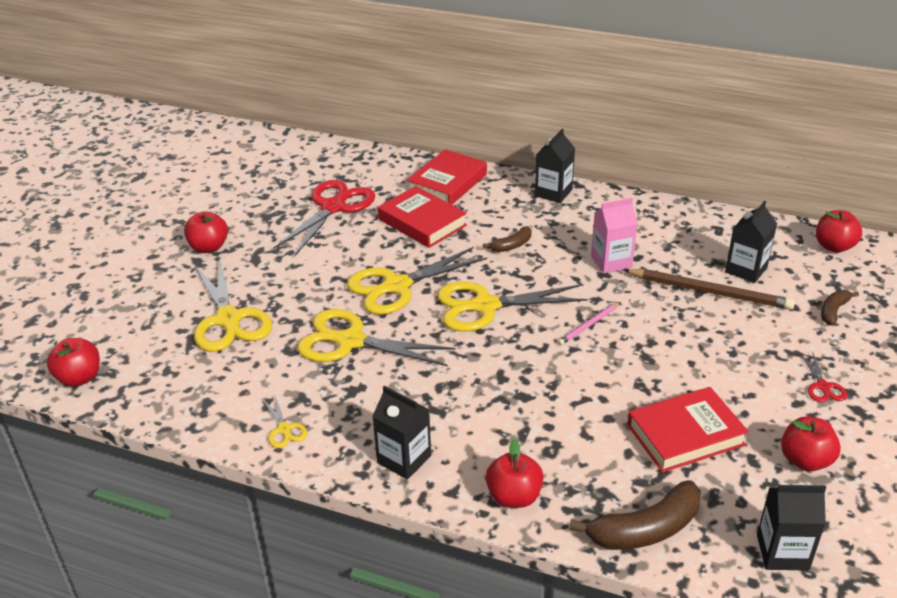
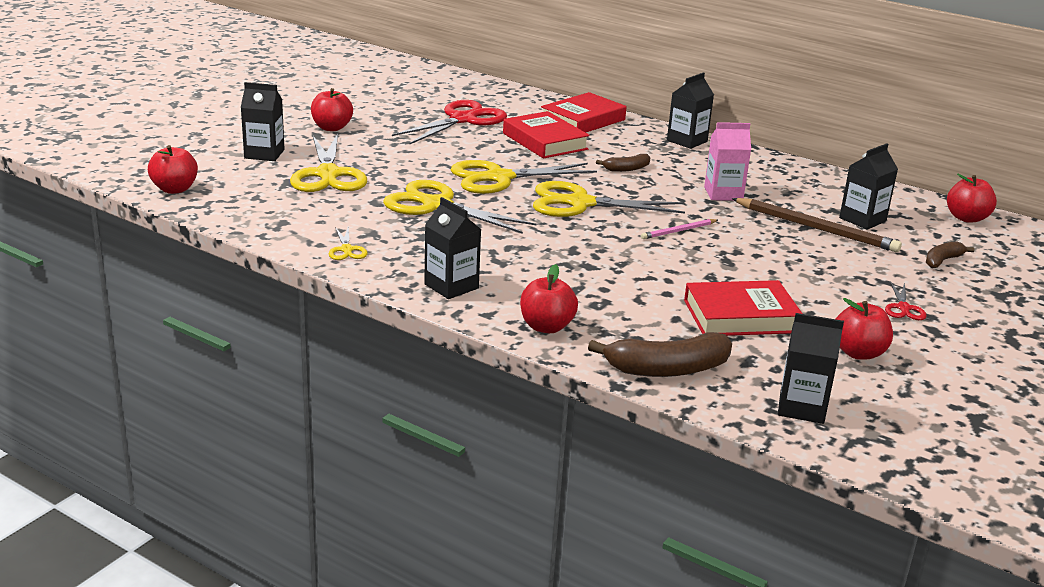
camera: 10 degrees right, 10 degrees down
none -> black carton [241,82,285,161]

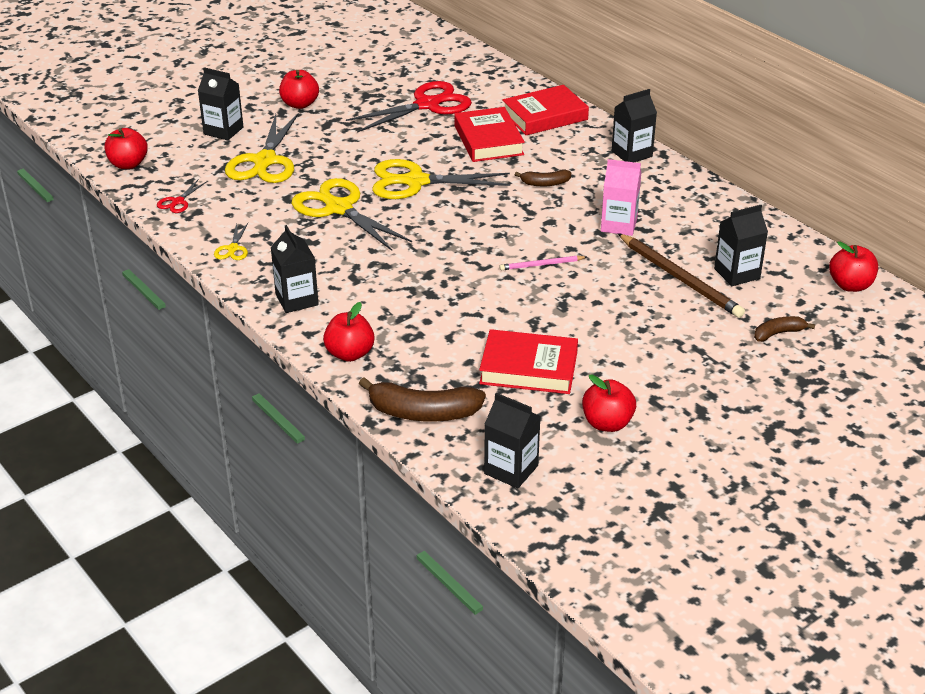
camera: 20 degrees right, 10 degrees up
yellow scissors [533,181,685,217] -> none
red scissors [885,281,926,320] -> red scissors moved to [157,180,208,213]

